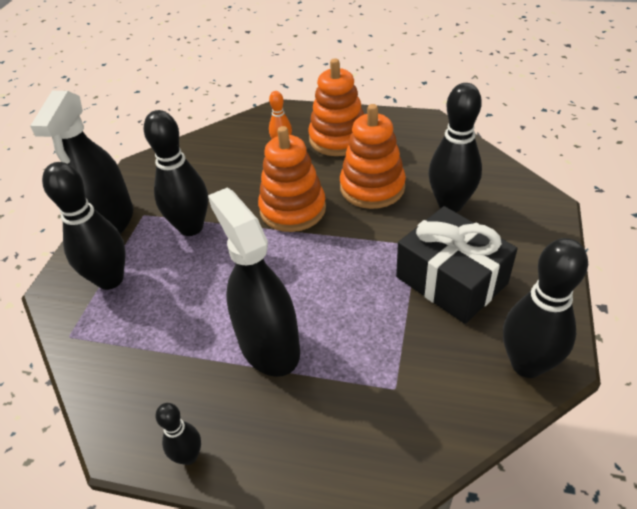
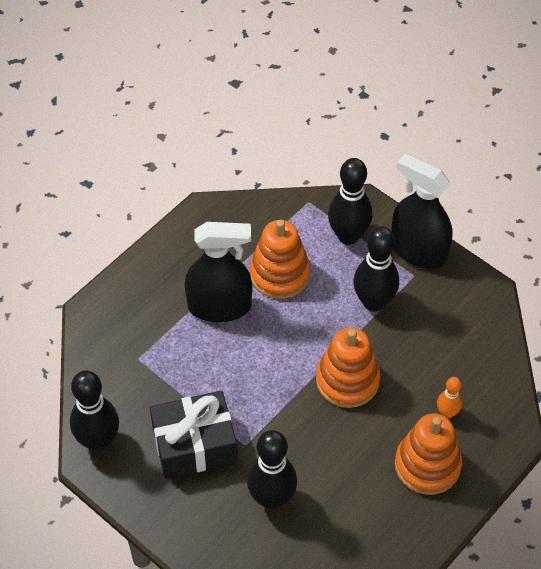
camera: 115 degrees right, 10 degrees up
black bowling pin [156,403,201,465] -> none
orange stacking toy [340,104,406,209] -> orange stacking toy moved to [249,220,310,299]

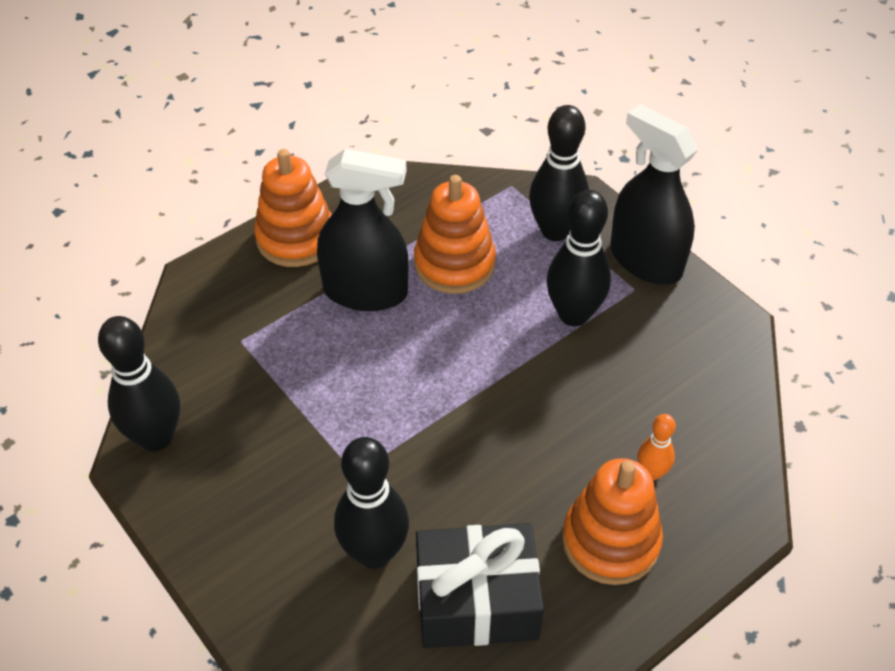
camera: 10 degrees right, 5 degrees down
black gift [150,390,237,479] -> black gift moved to [416,523,544,648]
orange stacking toy [316,327,380,408] -> orange stacking toy moved to [254,149,332,267]

